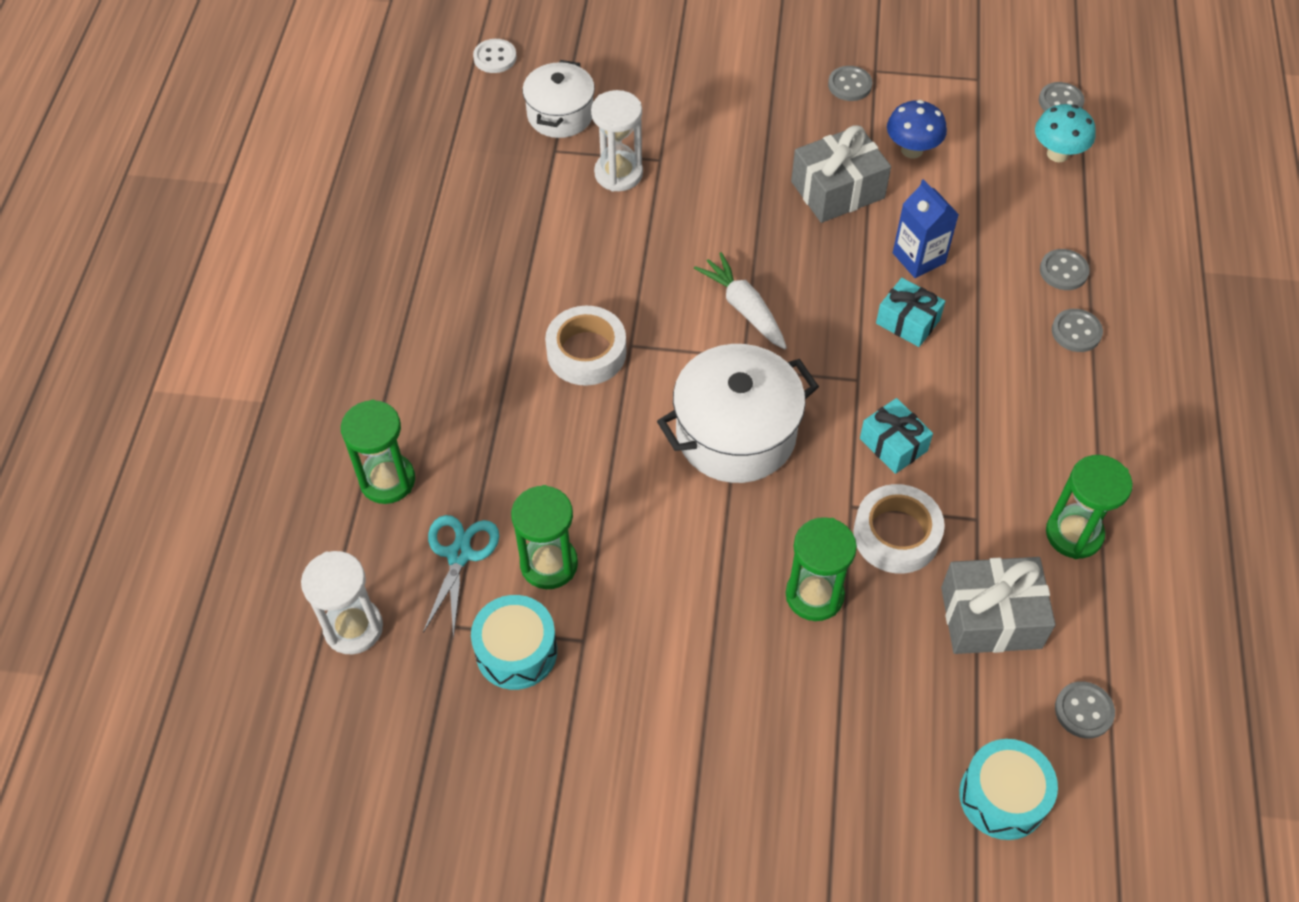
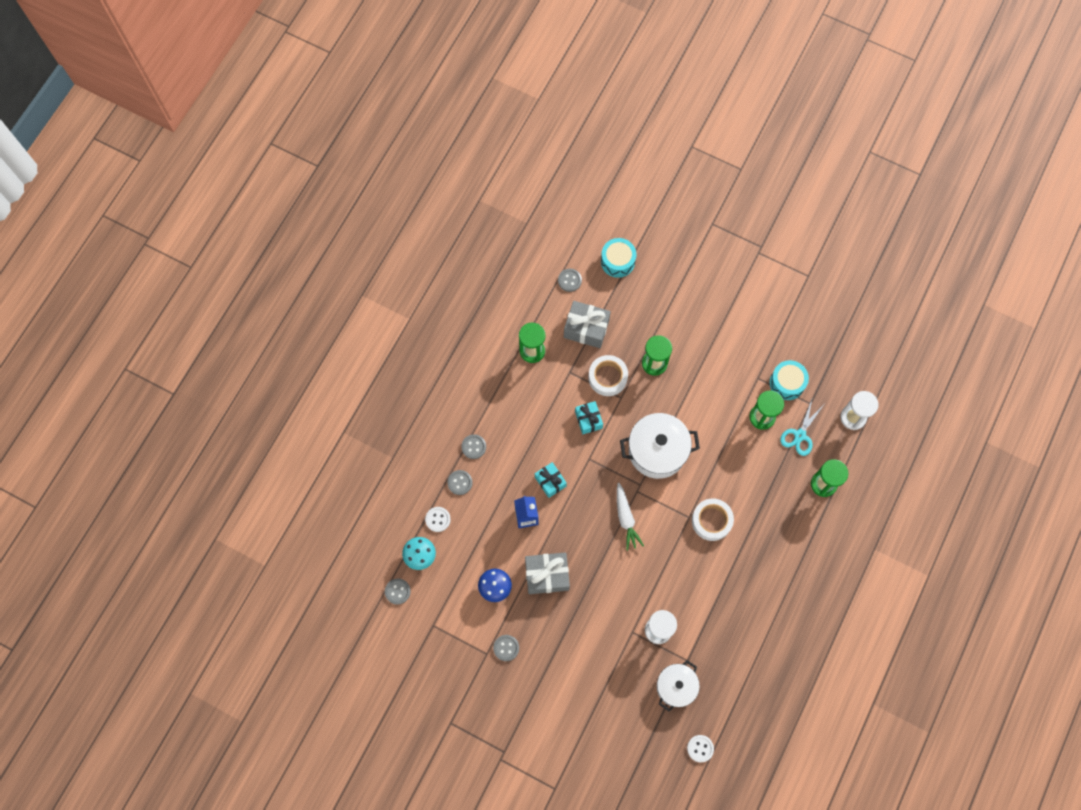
camera: 160 degrees left, 15 degrees up
none -> white button [425,507,451,532]

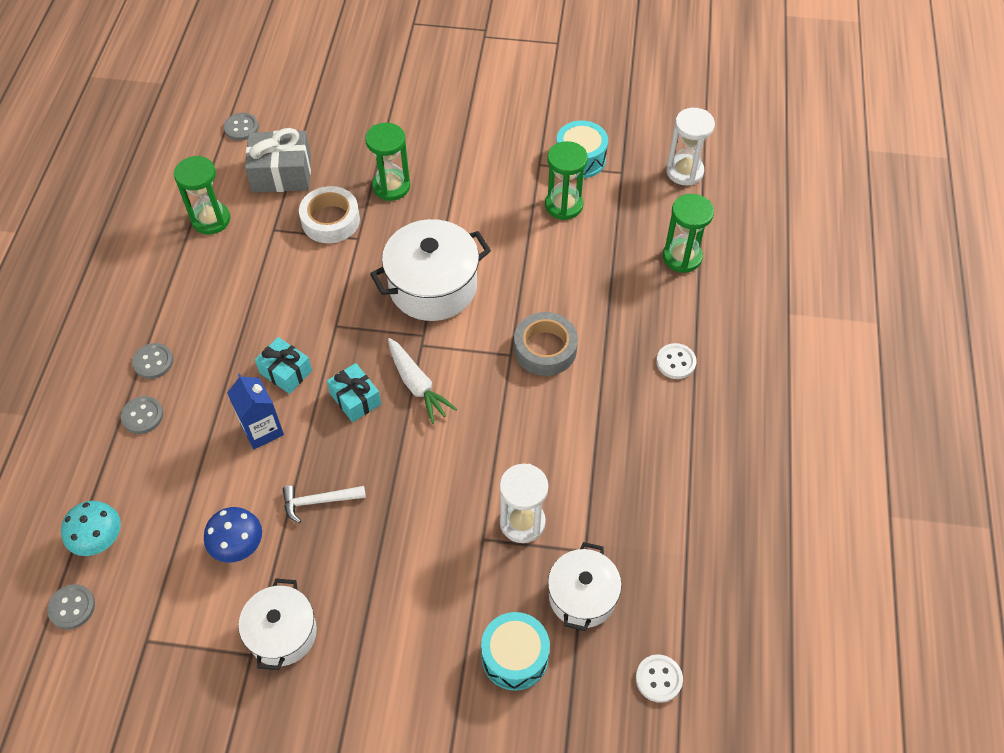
camera: 20 degrees left, 15 degrees down
white button [425,507,451,532] -> white button moved to [656,343,696,379]
grey button [493,635,519,661] -> white pot [239,579,317,670]
grey gift [525,552,570,594] -> white hammer [283,485,366,523]
turquoise gift [575,401,603,434] -> turquoise gift moved to [327,363,381,422]
turquoise drum [601,238,636,278] -> turquoise drum moved to [481,612,550,691]
white tape [692,498,734,541] -> grey tape [514,312,578,376]
turquoise scissors [780,400,823,456] -> none

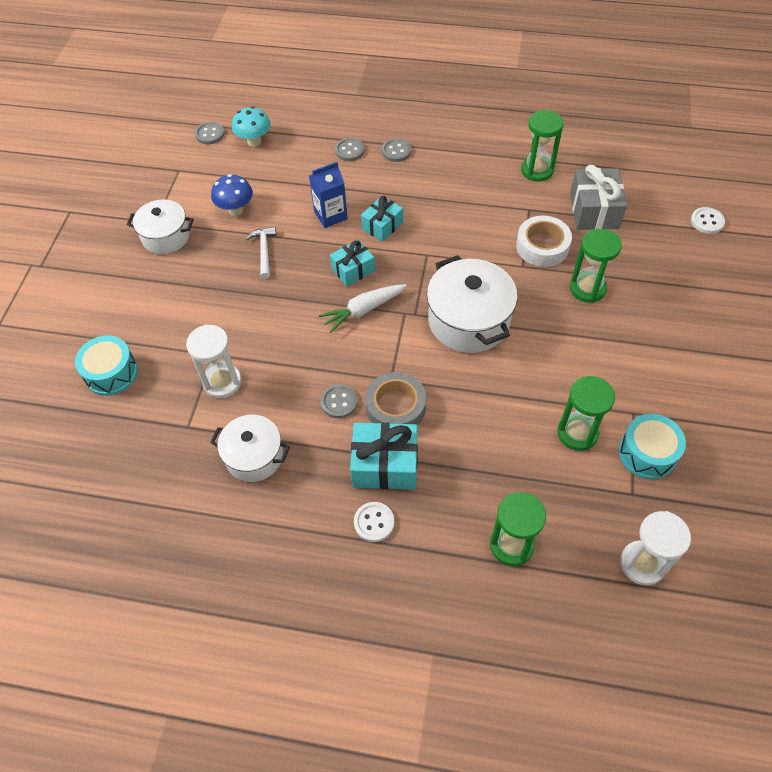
camera: 95 degrees right, 0 degrees up
grey button [224,113,259,141] -> grey button moved to [321,384,358,418]
white pot [548,542,622,631] -> white pot moved to [210,415,290,482]
white button [636,654,683,703] -> white button moved to [691,207,725,234]
none -> turquoise gift [350,422,418,489]

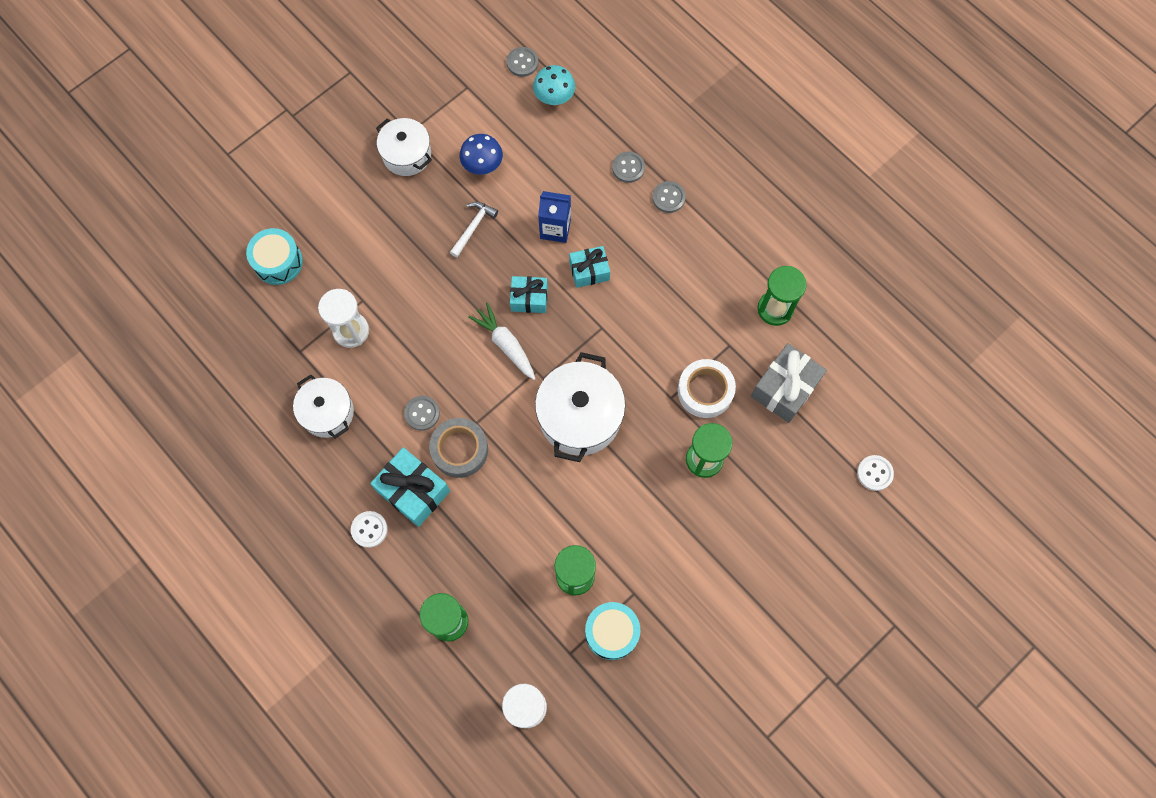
camera: 35 degrees right, 15 degrees up
white carrot [318,284,407,333] -> white carrot turned 45 degrees clockwise [468,302,535,380]

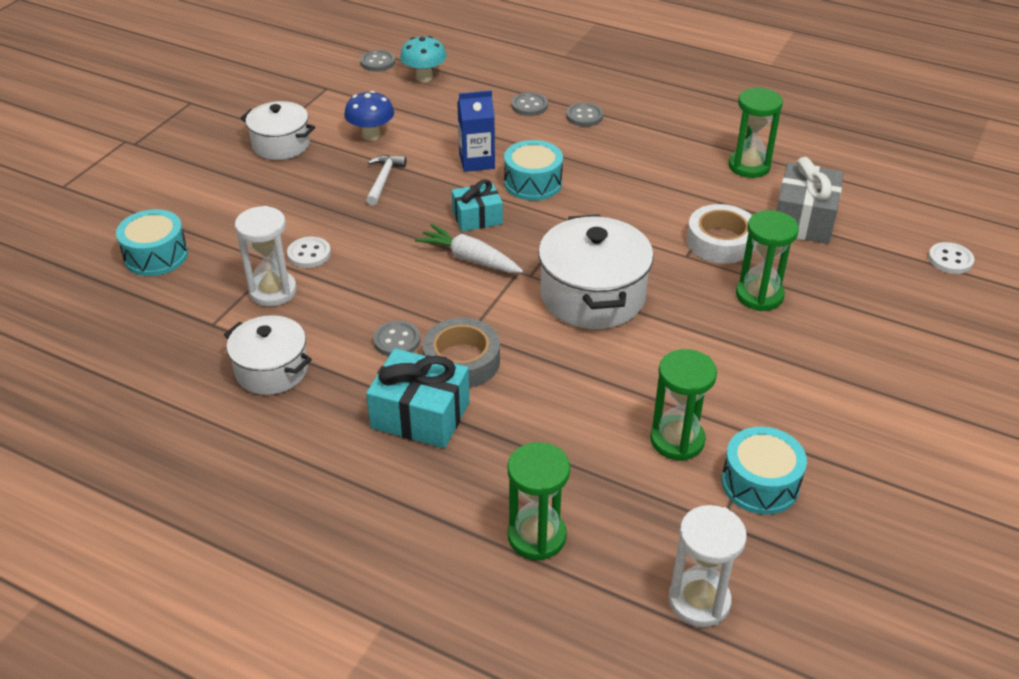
camera: 20 degrees left, 30 degrees down
white button [351,511,388,548] -> white button moved to [287,237,331,268]
turquoise gift [569,246,610,288] -> turquoise drum [504,140,563,201]

